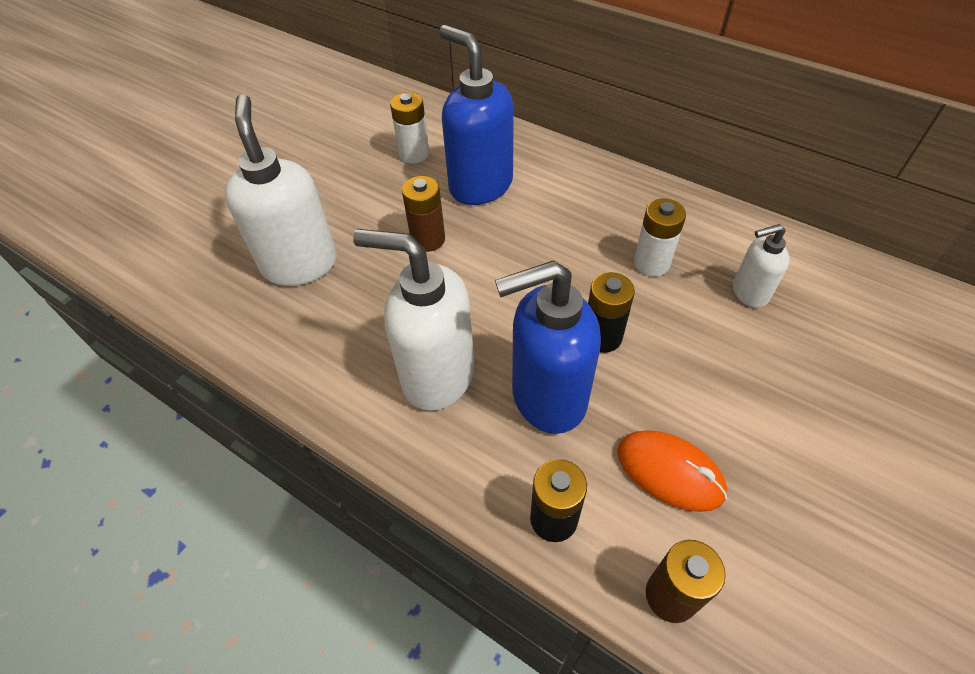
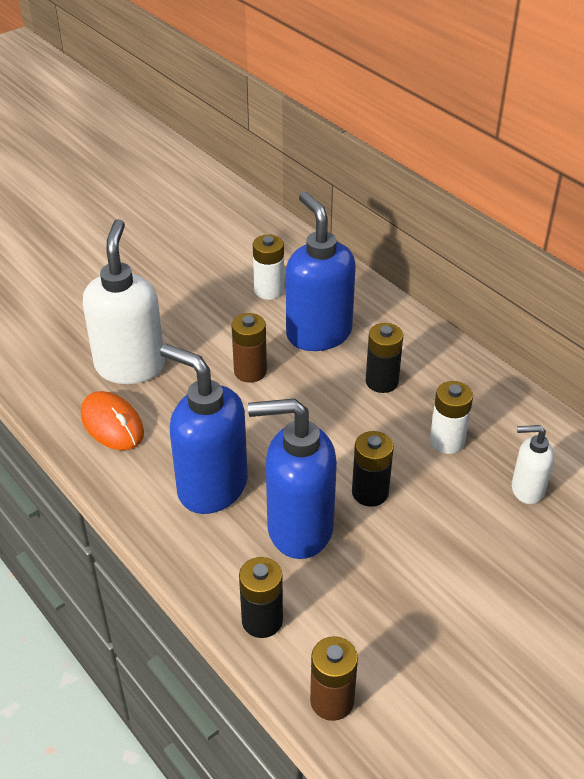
camera: 15 degrees right, 10 degrees down
white soap dispenser [353,229,474,411] -> blue soap dispenser [160,344,248,514]
orange mouse [617,431,727,512] -> orange mouse moved to [81,391,144,450]
none -> black battery [366,323,403,393]

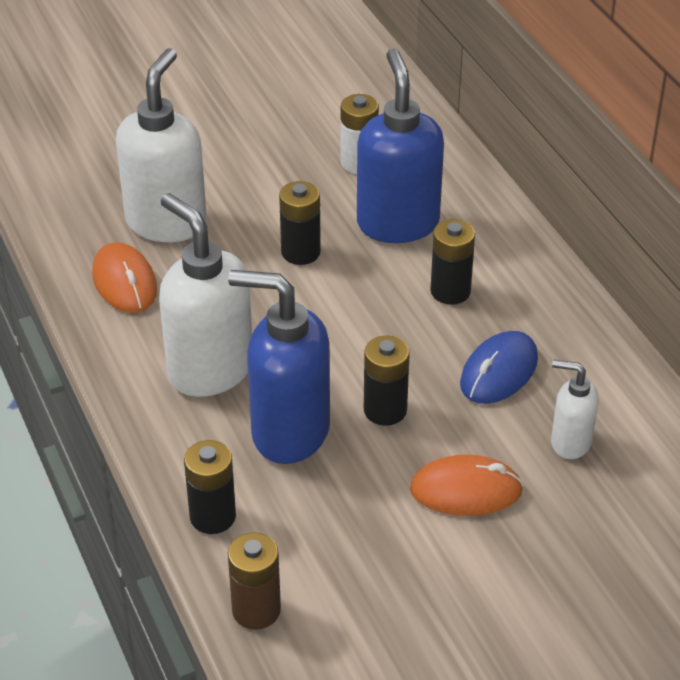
camera: 15 degrees right, 0 degrees up
blue soap dispenser [160,344,248,514] -> white soap dispenser [159,193,252,397]
brown battery [231,313,267,383] -> black battery [279,181,321,265]
white battery [430,381,473,454] -> blue mouse [460,331,538,404]
none -> orange mouse [410,455,523,516]

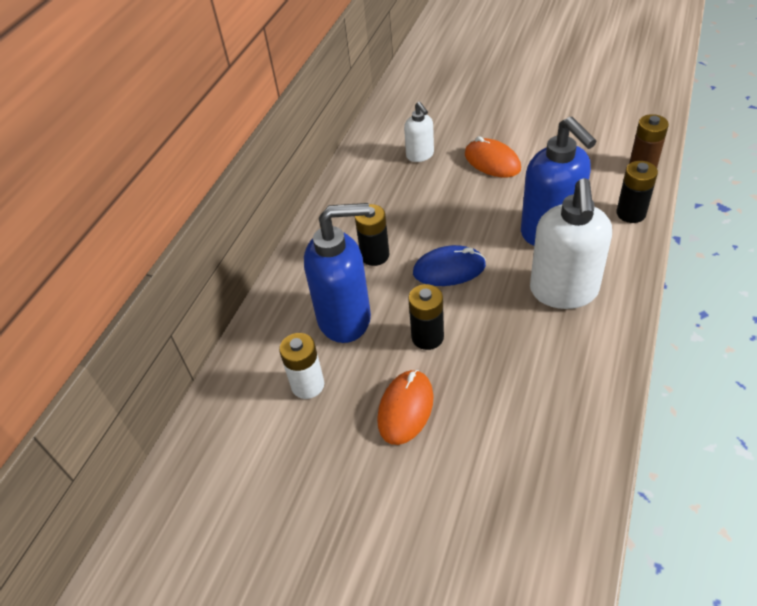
camera: 130 degrees left, 5 degrees up
orange mouse [92,242,157,313] -> orange mouse moved to [377,370,434,445]
white soap dispenser [116,48,207,242] -> none
blue soap dispenser [357,49,444,243] -> blue soap dispenser turned 135 degrees counterclockwise [304,203,371,343]
black battery [364,336,410,426] -> none
blue mouse [460,331,538,404] -> blue mouse moved to [413,245,486,286]

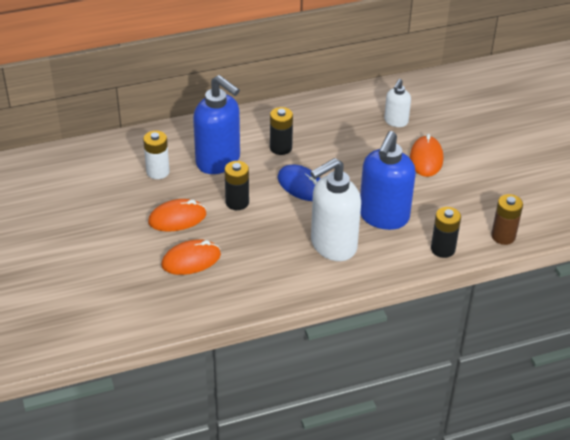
camera: 45 degrees right, 5 degrees down
none -> orange mouse [161,239,221,275]

